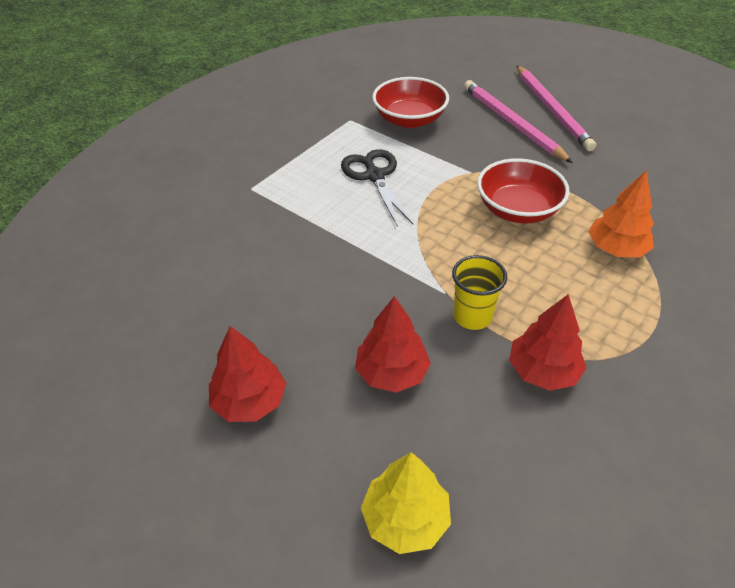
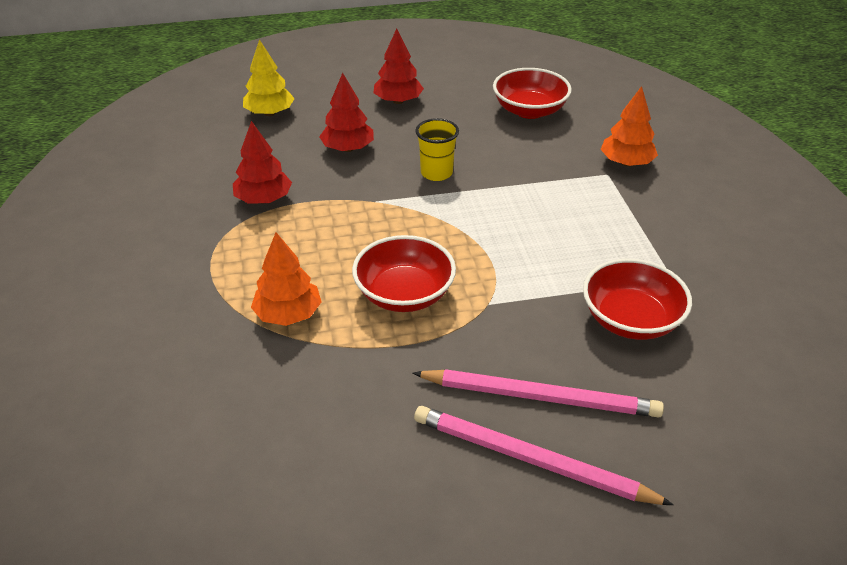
camera: 130 degrees right, 5 degrees down
black scissors [341,149,413,227] -> none
yellow cup [452,255,507,330] -> yellow cup moved to [415,118,459,181]
none -> red bowl [493,68,572,119]
none -> orange tree [600,86,658,166]

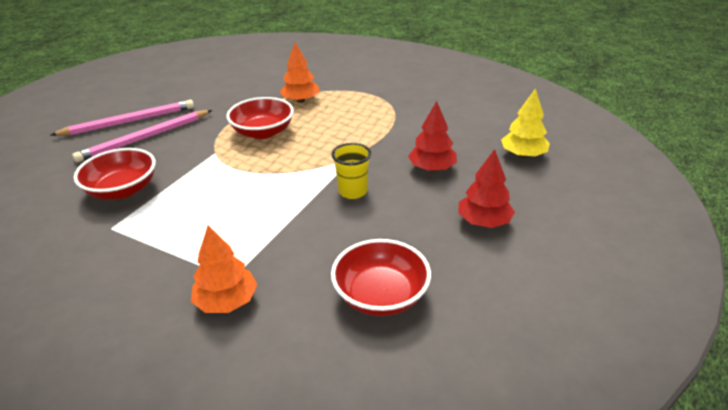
camera: 130 degrees right, 5 degrees down
red tree [233,121,292,204] -> none

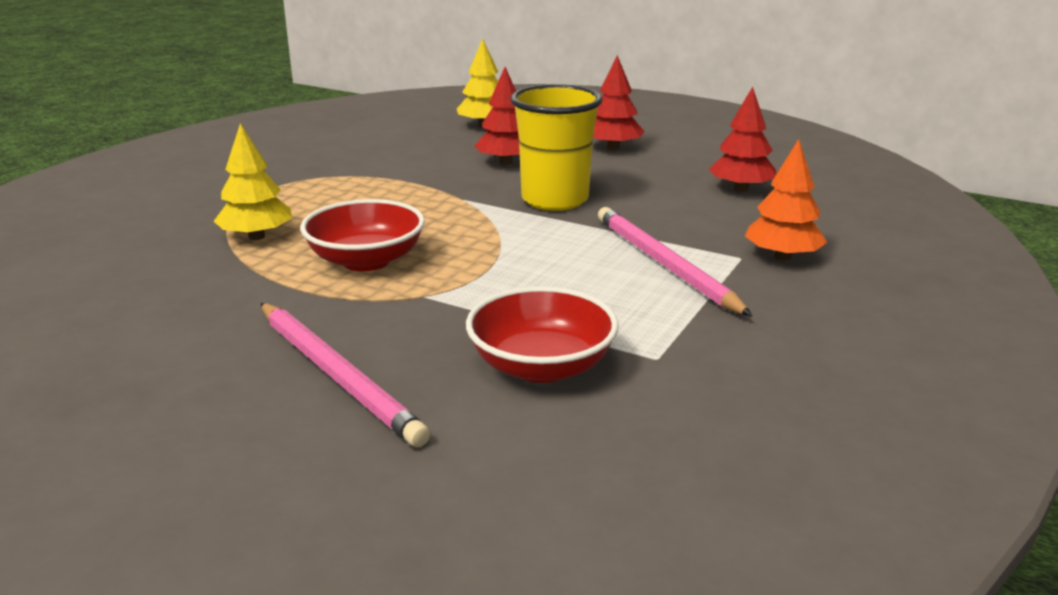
camera: 90 degrees left, 10 degrees down
pink pencil [51,100,194,136] -> pink pencil moved to [598,207,752,316]
orange tree [280,42,319,103] -> yellow tree [214,123,292,240]
red bowl [331,239,431,316] -> red tree [708,87,777,192]
yellow cup [332,143,371,199] -> yellow cup [510,84,603,211], size x1.70

